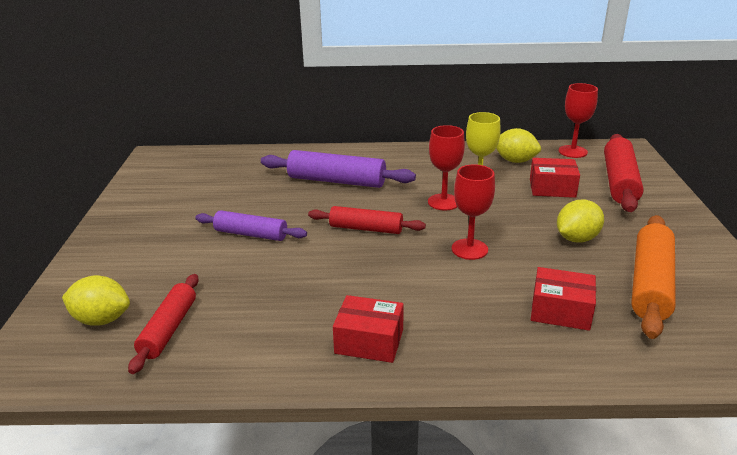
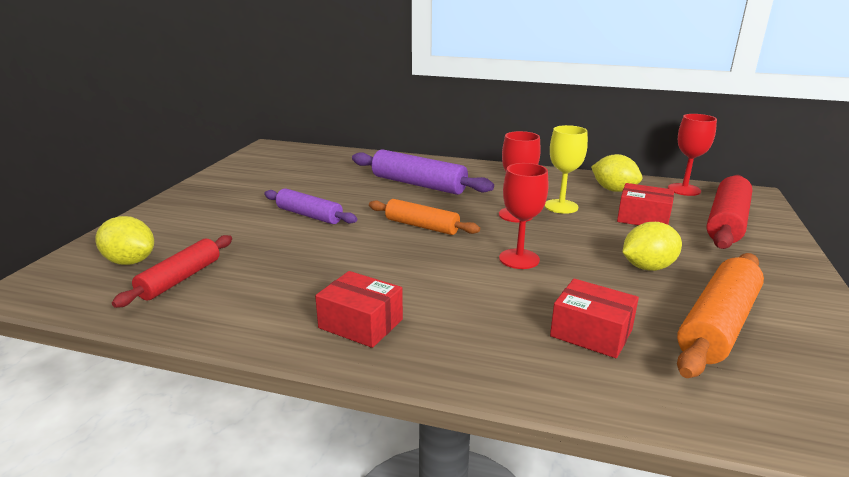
camera: 15 degrees right, 5 degrees down
red rolling pin [308,206,426,234] -> orange rolling pin [369,199,480,235]

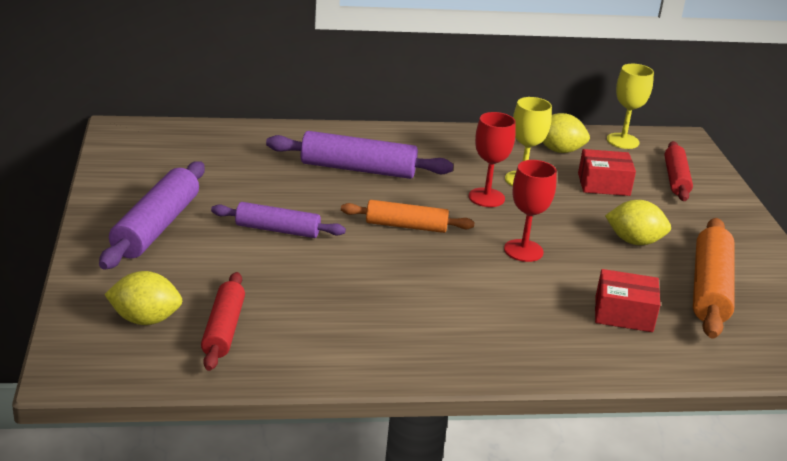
camera: 25 degrees left, 5 degrees up
red box [315,271,403,348] -> none
yellow lemon [623,222,682,271] -> yellow lemon turned 60 degrees clockwise [605,200,671,245]
red goblet [668,114,717,196] -> yellow goblet [607,64,654,149]
red rolling pin [706,175,753,249] -> red rolling pin [664,141,693,201], size x0.66
none -> purple rolling pin [99,161,205,269]

